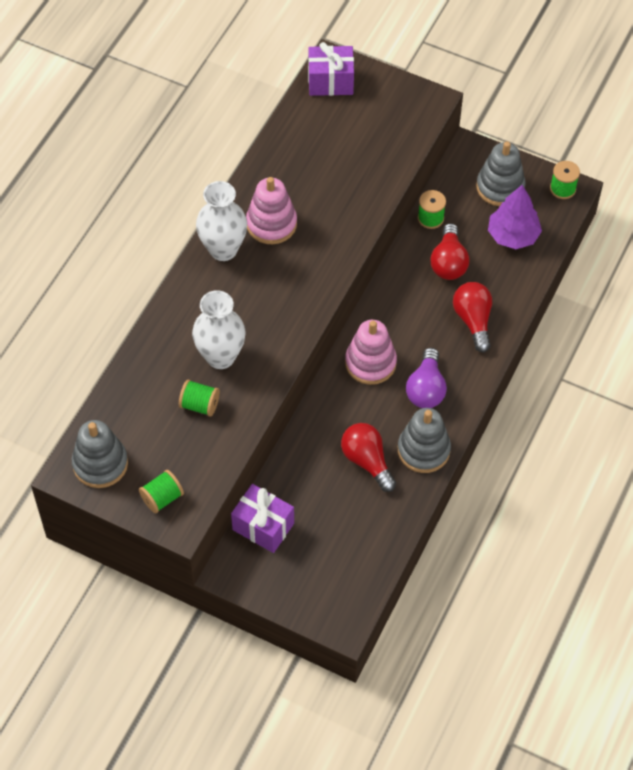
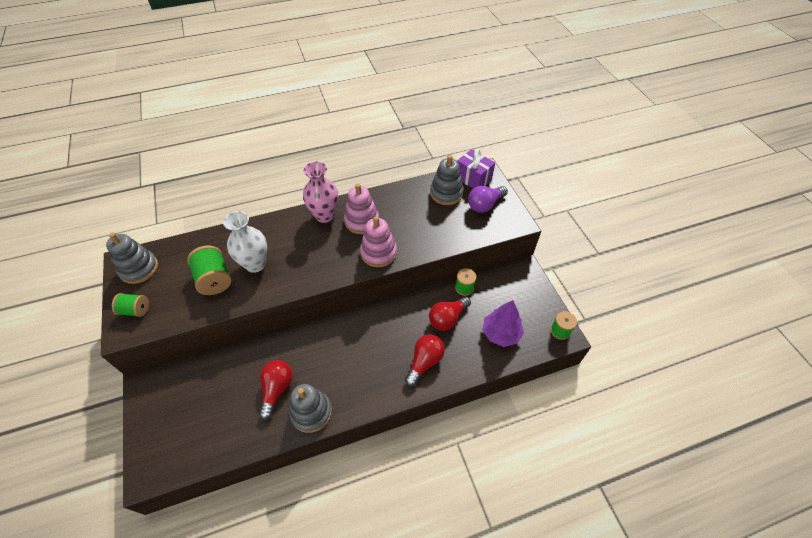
camera: 45 degrees right, 5 degrees down
green spool [179,380,220,417] -> green spool [187,246,231,295], size x1.59
white vase [196,181,247,261] -> pink vase [303,162,338,223]
purple gift [231,484,294,553] -> none
pink stacking toy [345,320,397,385] -> pink stacking toy moved to [360,216,397,267]
purple light bulb [406,348,447,408] -> purple light bulb moved to [468,186,508,213]
grey stacking toy [476,141,526,206] -> grey stacking toy moved to [430,155,464,205]

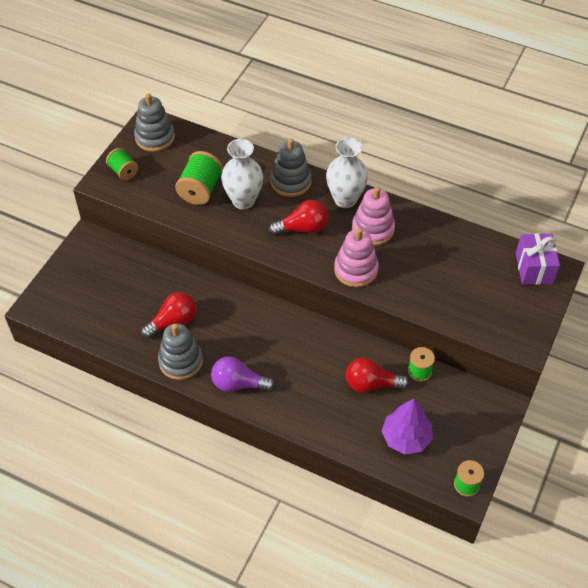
camera: 45 degrees right, 0 degrees up
pink vase [303,162,338,223] -> white vase [326,137,368,208]
red light bulb [405,334,445,386] -> red light bulb moved to [268,200,328,235]
grey stacking toy [430,155,464,205] -> grey stacking toy moved to [270,138,312,197]
purple light bulb [468,186,508,213] -> purple light bulb moved to [211,357,275,392]

